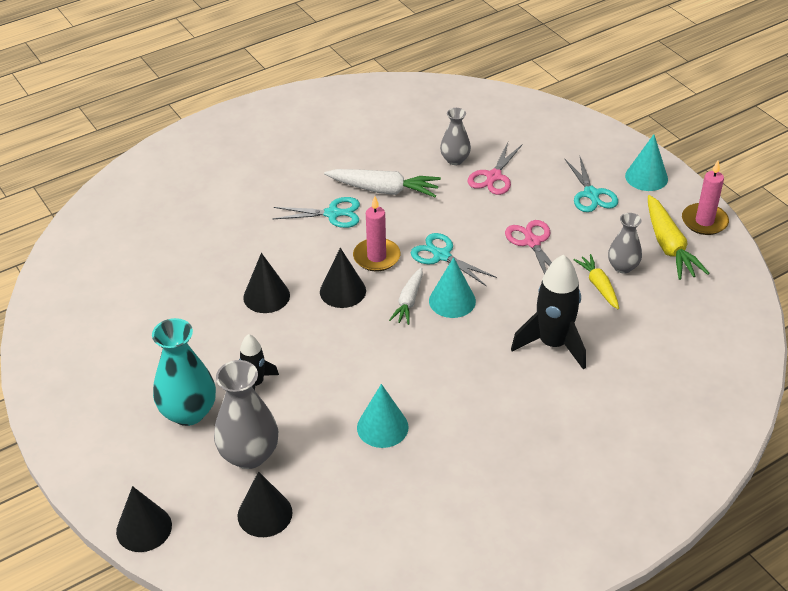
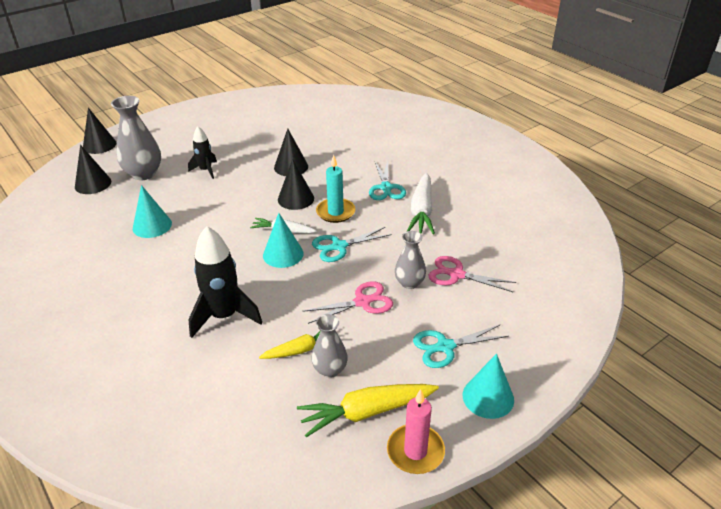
camera: 85 degrees right, 5 degrees down
turquoise vase [152,318,216,426] -> none
pink candle [353,196,400,271] -> turquoise candle [316,155,355,223]
turquoise scissors [410,233,497,286] -> turquoise scissors turned 150 degrees counterclockwise [312,227,392,262]
grey vase [440,108,471,165] -> grey vase moved to [395,231,426,289]

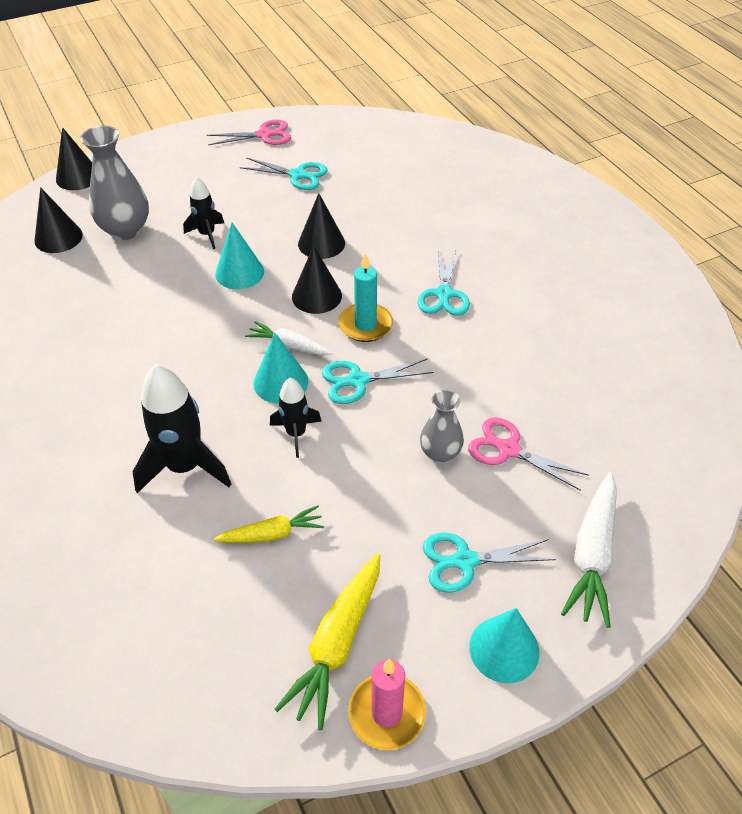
camera: 10 degrees right, 10 degrees up
turquoise cone [133,185,172,238] -> turquoise cone moved to [215,223,264,289]
yellow carrot [297,384,439,437] -> yellow carrot turned 60 degrees counterclockwise [275,553,380,730]
pink scissors [303,281,393,324] -> pink scissors moved to [207,120,291,145]
grey vase [311,314,348,378] -> none
white carrot [407,173,435,234] -> white carrot moved to [561,472,617,628]
none -> turquoise scissors [240,157,328,190]
none -> black rocket [270,378,321,458]

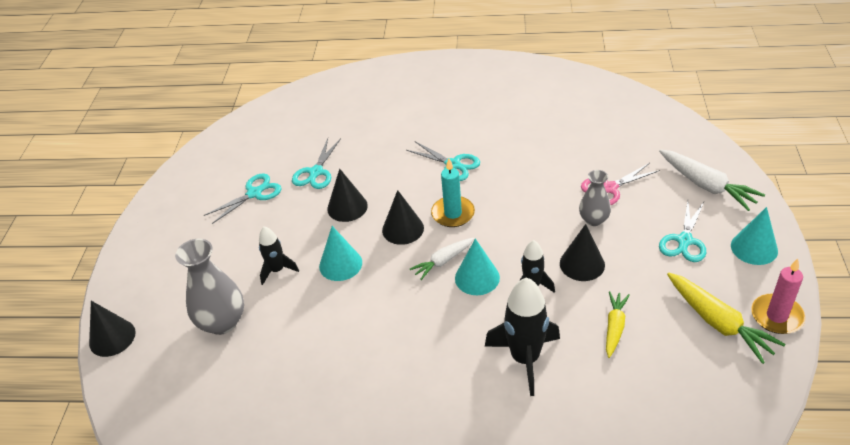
camera: 55 degrees left, 5 degrees down
black cone [35,187,83,253] -> black cone moved to [560,224,605,281]
pink scissors [207,120,291,145] -> none
turquoise scissors [322,358,434,404] -> turquoise scissors moved to [292,138,341,189]

